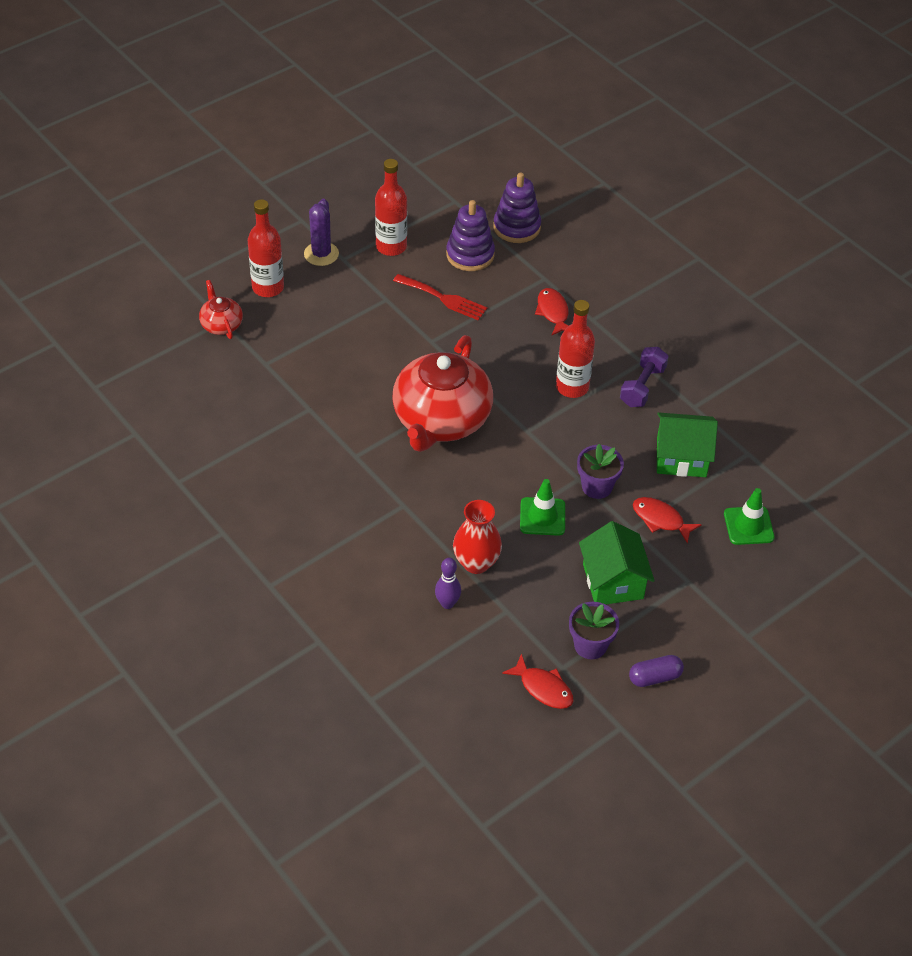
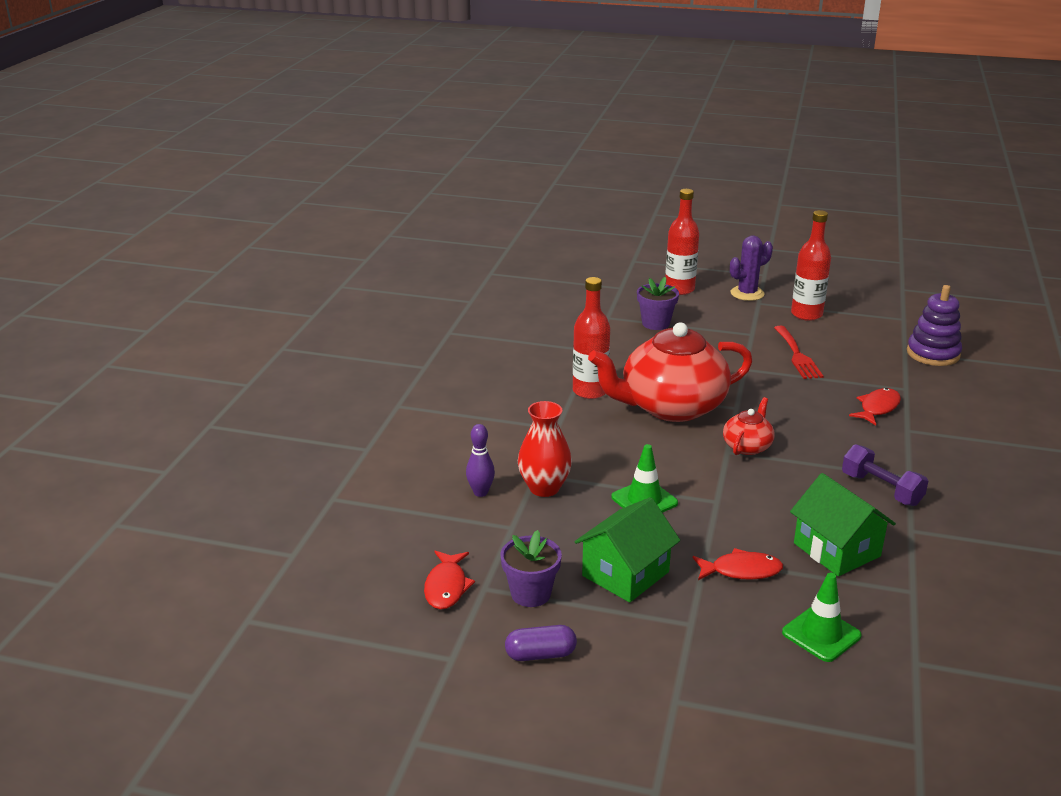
camera: 55 degrees right, 20 degrees down
red teapot [199,280,243,339] -> red teapot moved to [723,397,775,455]
purple stacking toy [446,200,495,271] -> none
red bottle [556,300,595,398] -> red bottle moved to [573,277,610,399]
purple flower pot [577,444,624,499] -> purple flower pot moved to [637,277,679,330]
purple dumbbell [620,347,669,407] -> purple dumbbell turned 60 degrees clockwise [842,444,928,506]
purple capsule [629,655,684,687] -> purple capsule turned 45 degrees counterclockwise [505,625,577,661]
red fish [633,497,702,543] -> red fish turned 90 degrees clockwise [693,548,783,580]

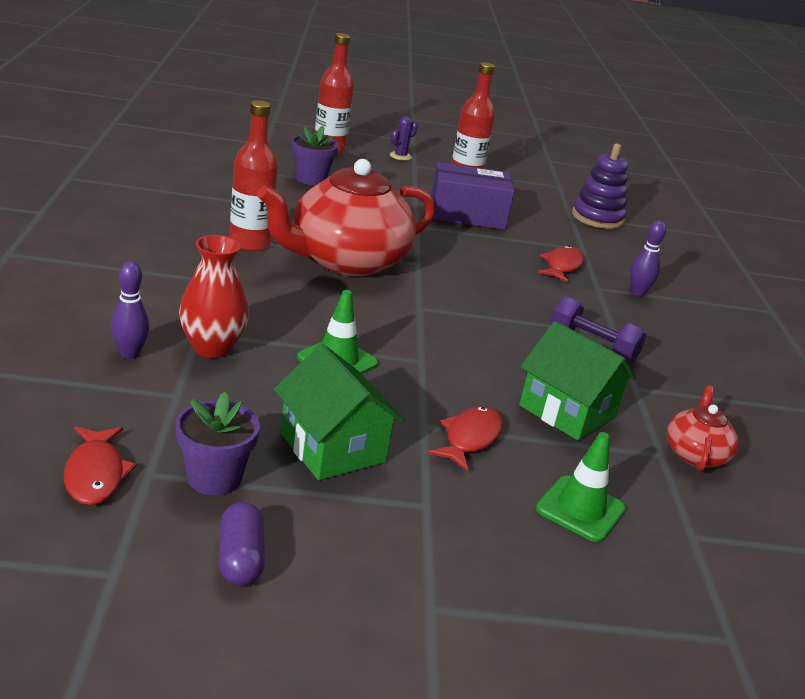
camera: 20 degrees left, 0 degrees up
purple capsule [505,625,577,661] -> purple capsule turned 75 degrees counterclockwise [219,502,265,586]
green house [575,497,680,603] -> green house turned 60 degrees counterclockwise [274,344,405,480]
red fish [693,548,783,580] -> red fish turned 45 degrees counterclockwise [428,406,503,471]
red teapot [723,397,775,455] -> red teapot moved to [667,385,739,471]
purple cactus [730,236,773,301] -> purple cactus [390,116,418,160], size x0.63
red fork [774,326,824,379] -> purple box [431,162,515,230]
none -> purple bowling pin [630,220,666,296]

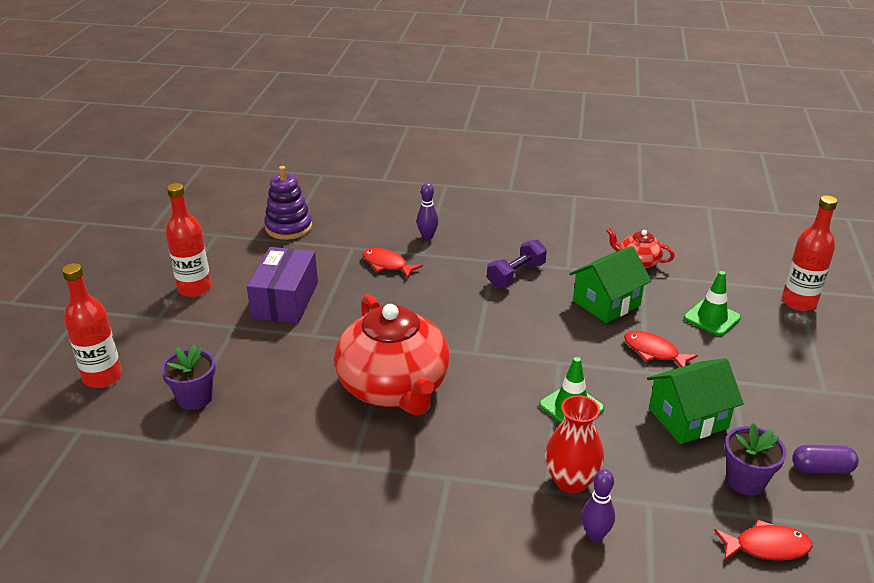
camera: 75 degrees left, 5 degrees up
red bottle [229,100,278,251] -> red bottle moved to [782,195,838,311]
purple cactus [390,116,418,160] -> none

